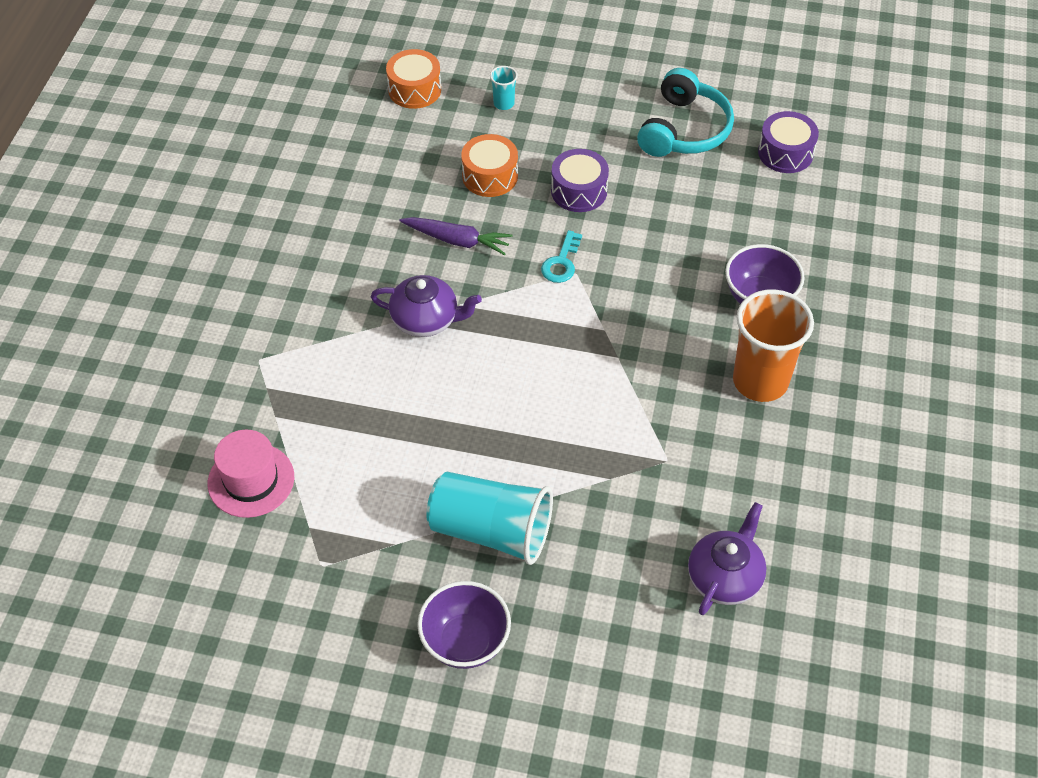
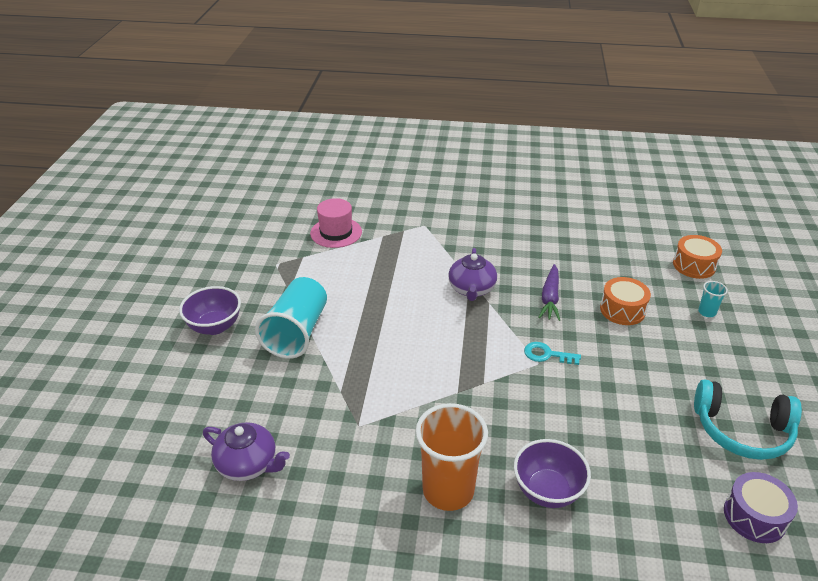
camera: 85 degrees right, 15 degrees down
purple drum [551,149,609,212] -> none

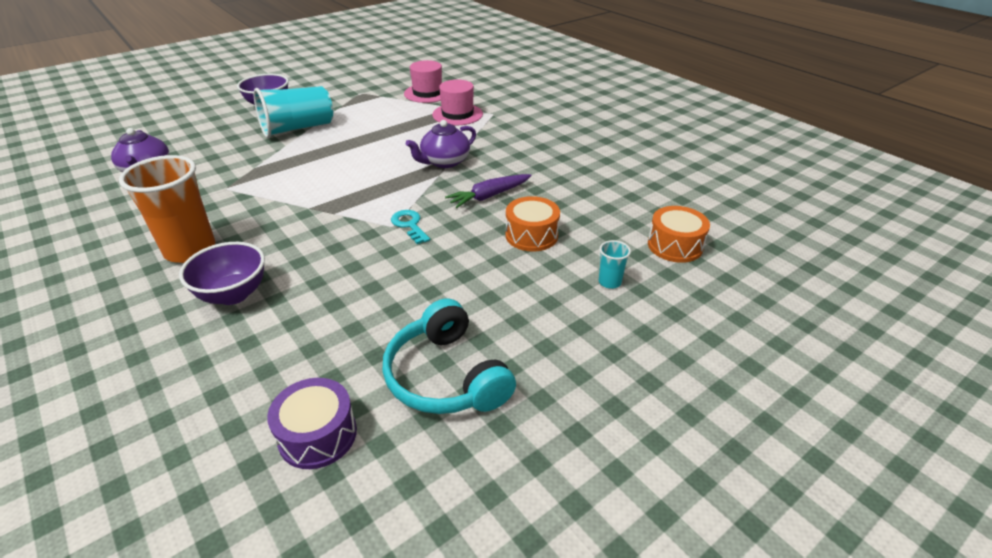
camera: 45 degrees right, 0 degrees up
none -> pink hat [432,80,483,126]

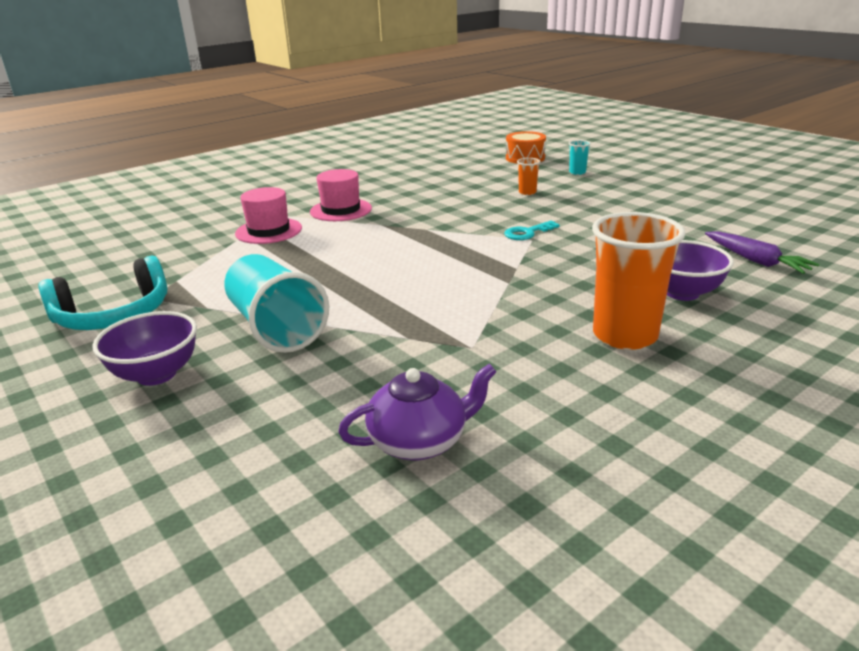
camera: 90 degrees left, 10 degrees down
purple drum [267,378,357,469] -> none
turquoise headphones [382,298,516,414] -> turquoise headphones moved to [38,255,167,330]
pink hat [404,60,442,103] -> pink hat moved to [310,169,372,221]
purple teapot [405,120,476,168] -> none
purple carrot [445,174,532,208] -> purple carrot moved to [705,231,820,274]
orange drum [505,196,560,252] -> orange cup [517,158,541,195]

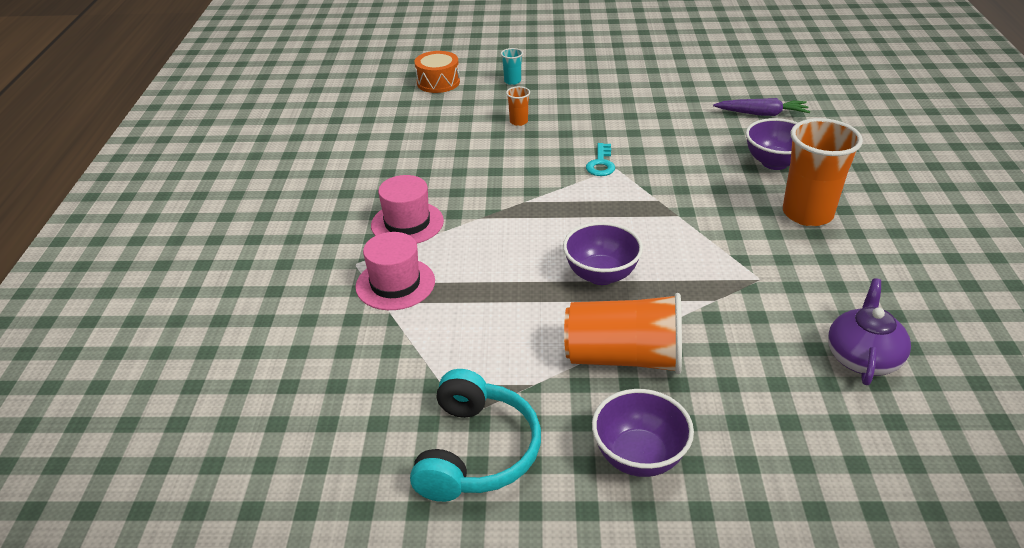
camera: 50 degrees left, 10 degrees up
turquoise cup [224,254,329,353] -> orange cup [564,293,682,374]
none -> purple bowl [563,222,643,285]

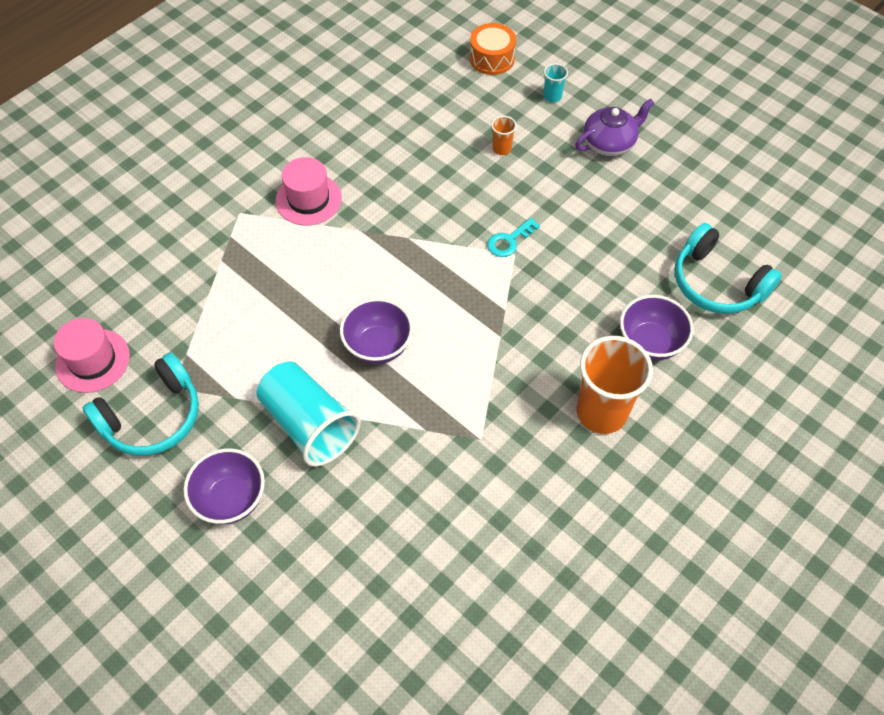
camera: 40 degrees right, 20 degrees up
pink hat [355,232,435,310] -> pink hat moved to [54,318,130,393]
orange cup [564,293,682,374] -> turquoise cup [257,361,361,467]
purple carrot [713,98,810,116] -> turquoise headphones [675,223,782,314]
purple teapot [828,278,911,385] -> purple teapot moved to [575,98,654,157]

